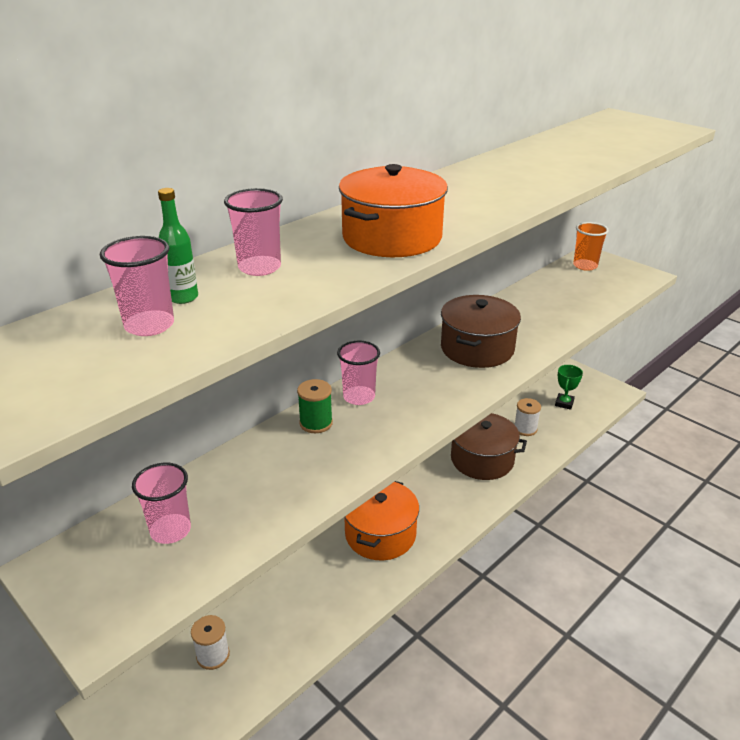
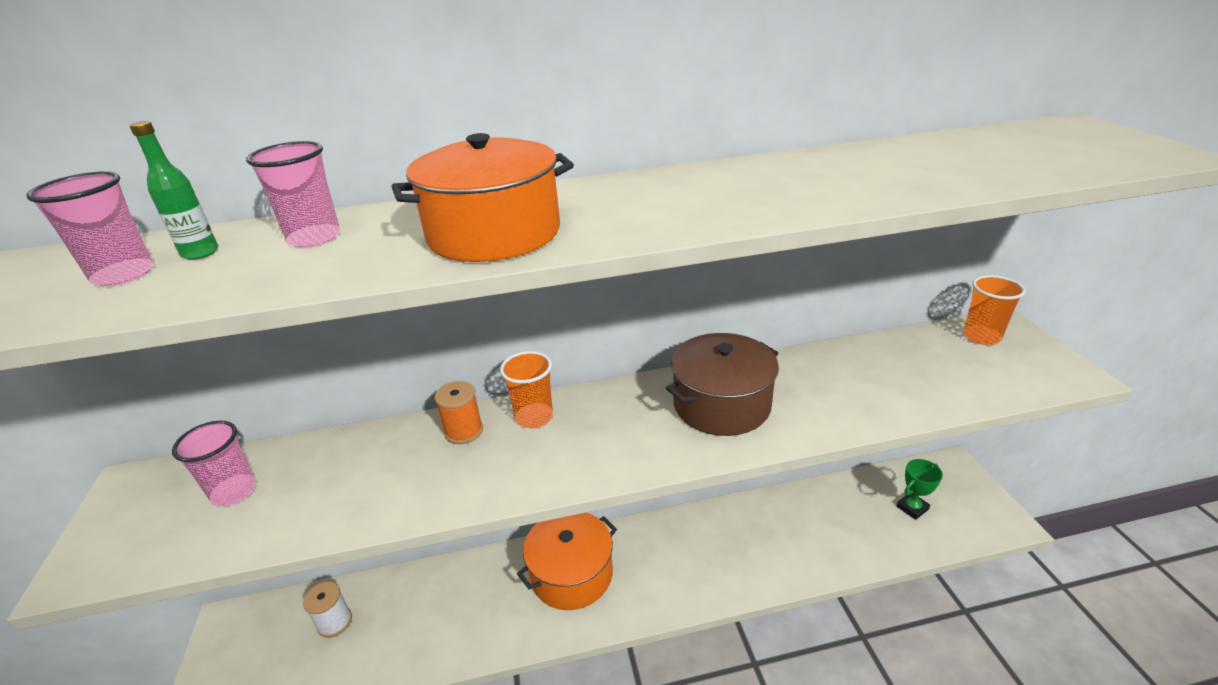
camera: 35 degrees right, 0 degrees up
green spool [297,379,333,433] -> orange spool [434,381,483,444]
pink cup [337,341,380,405] -> orange cup [500,351,553,428]
brown pot [451,413,527,480] -> none
white spool [514,398,541,436] -> none

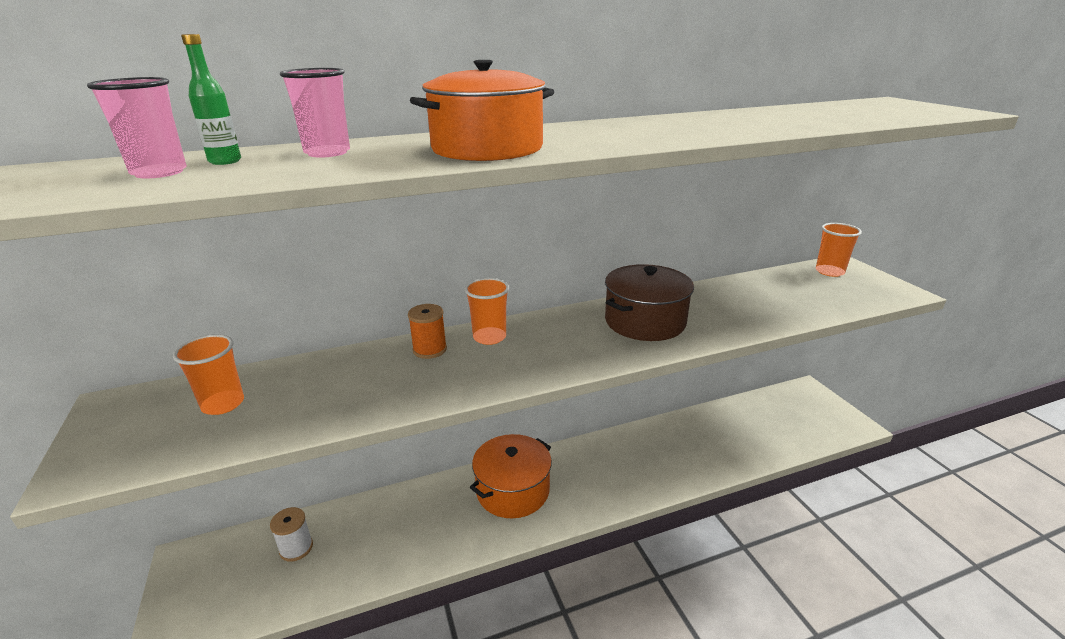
camera: 10 degrees left, 5 degrees down
pink cup [172,421,256,507] -> orange cup [173,334,244,415]
green trophy [897,459,943,520] -> none

